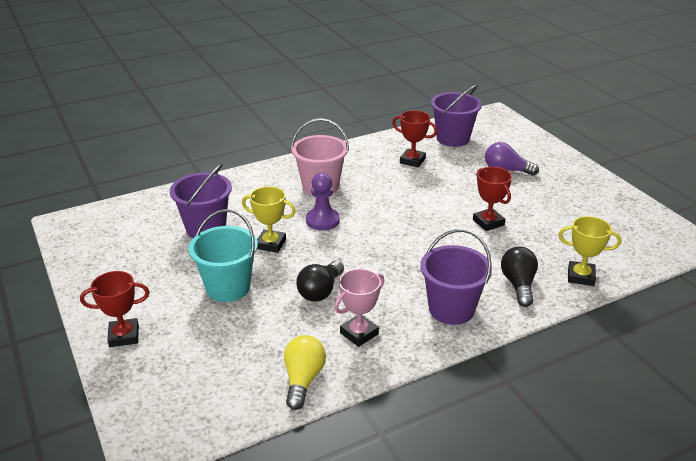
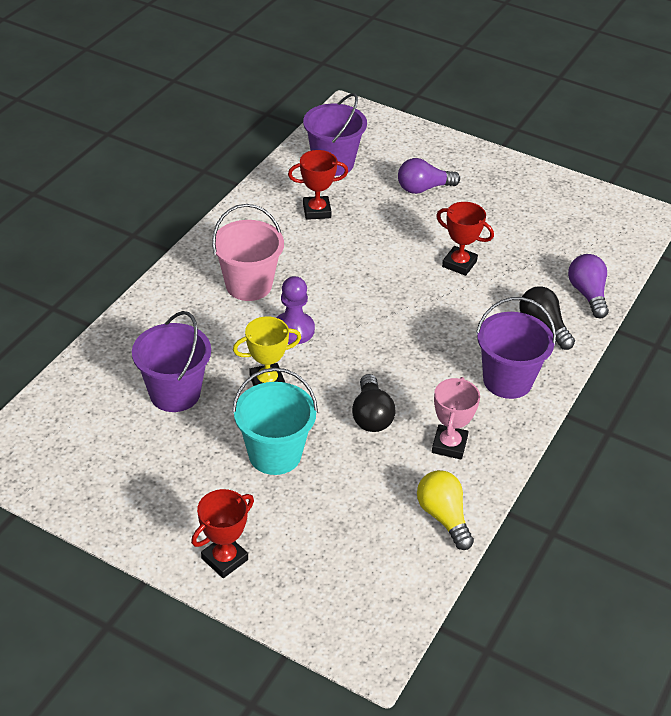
camera: 35 degrees left, 10 degrees up
yellow trophy [558,216,621,286] -> purple light bulb [568,254,609,319]

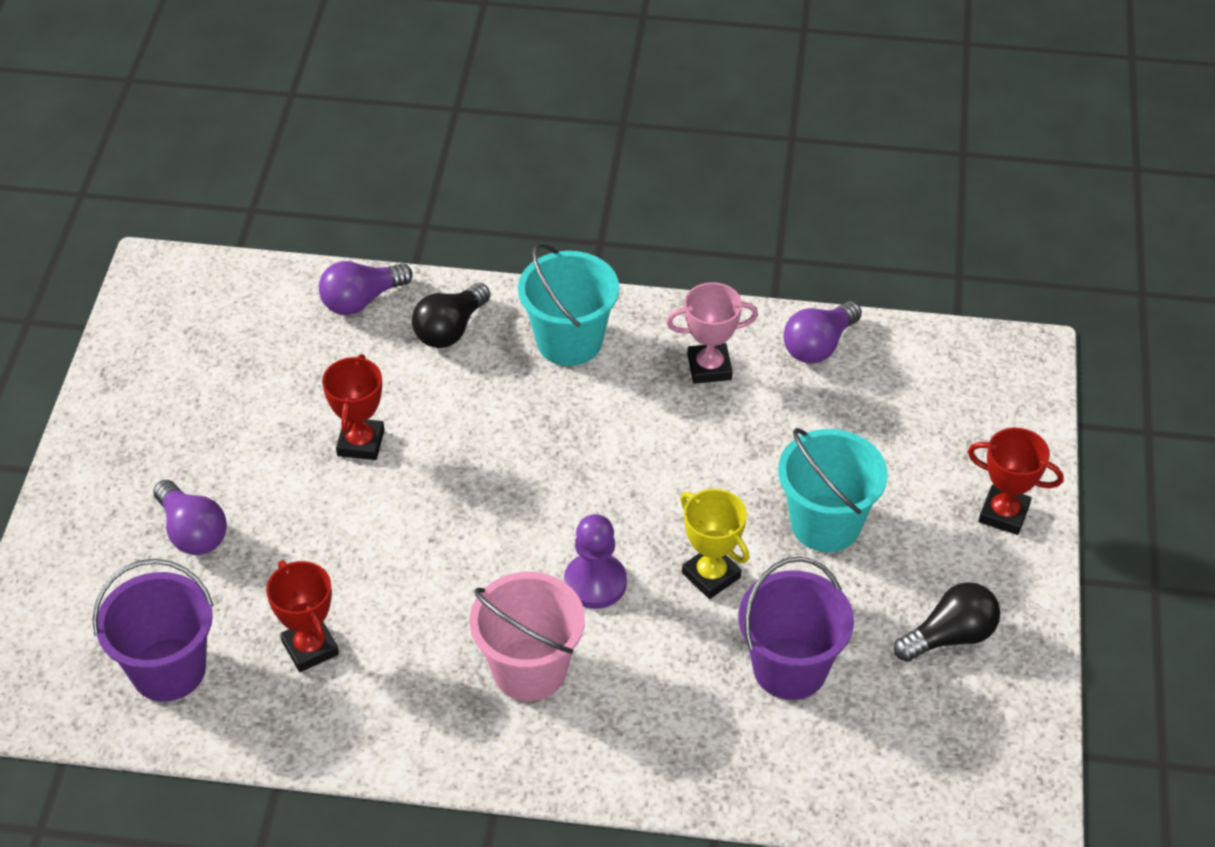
camera: 110 degrees left, 5 degrees up
black light bulb [352,374,396,432] -> black light bulb moved to [894,582,1000,662]
yellow light bulb [417,470,474,550] -> purple light bulb [784,301,862,363]
purple bucket [476,297,556,399] -> turquoise bucket [518,243,619,366]

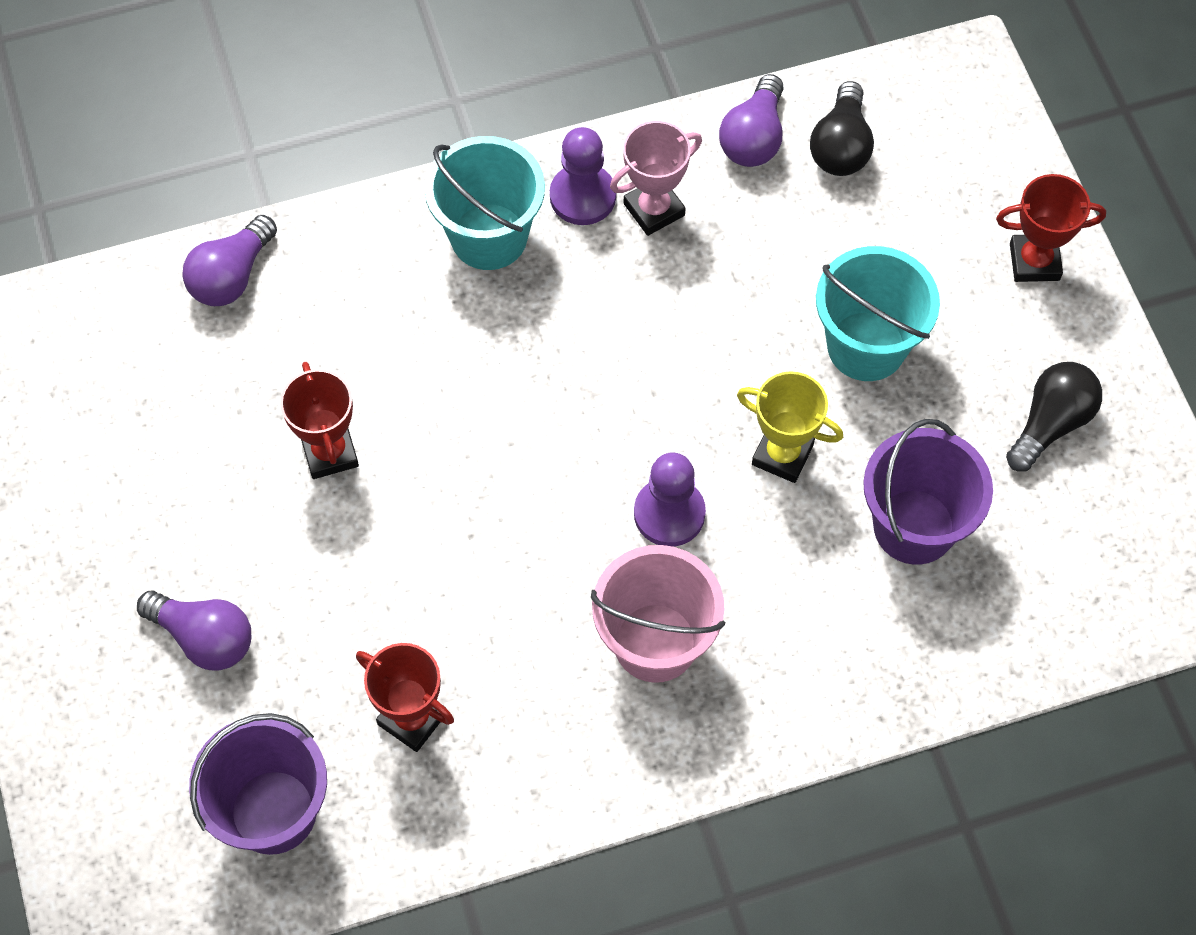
camera: 25 degrees left, 15 degrees up
black light bulb [412,283,490,348] -> black light bulb moved to [810,81,874,176]
none -> purple pawn [550,127,616,225]

